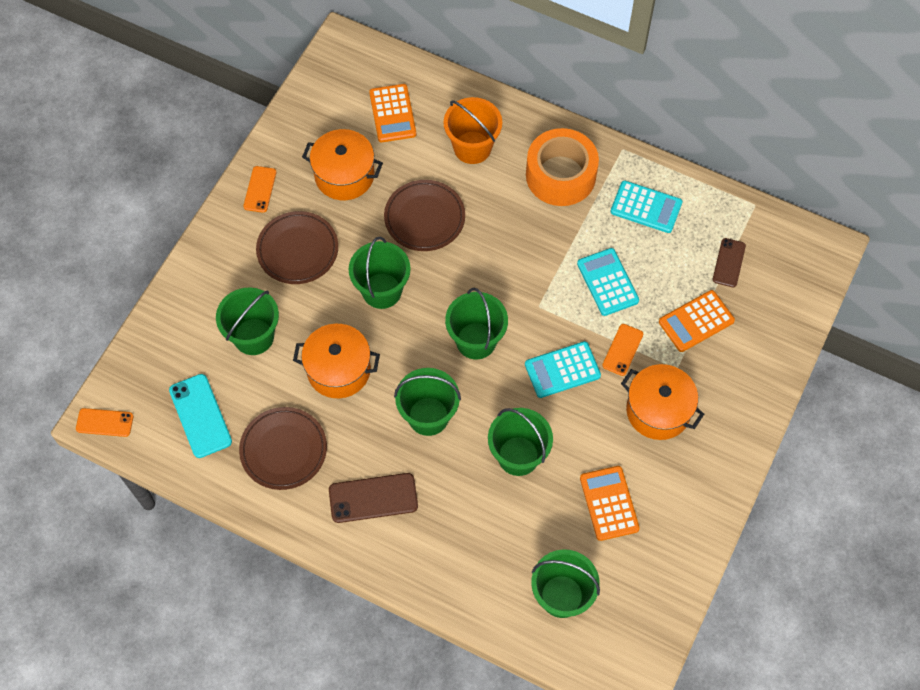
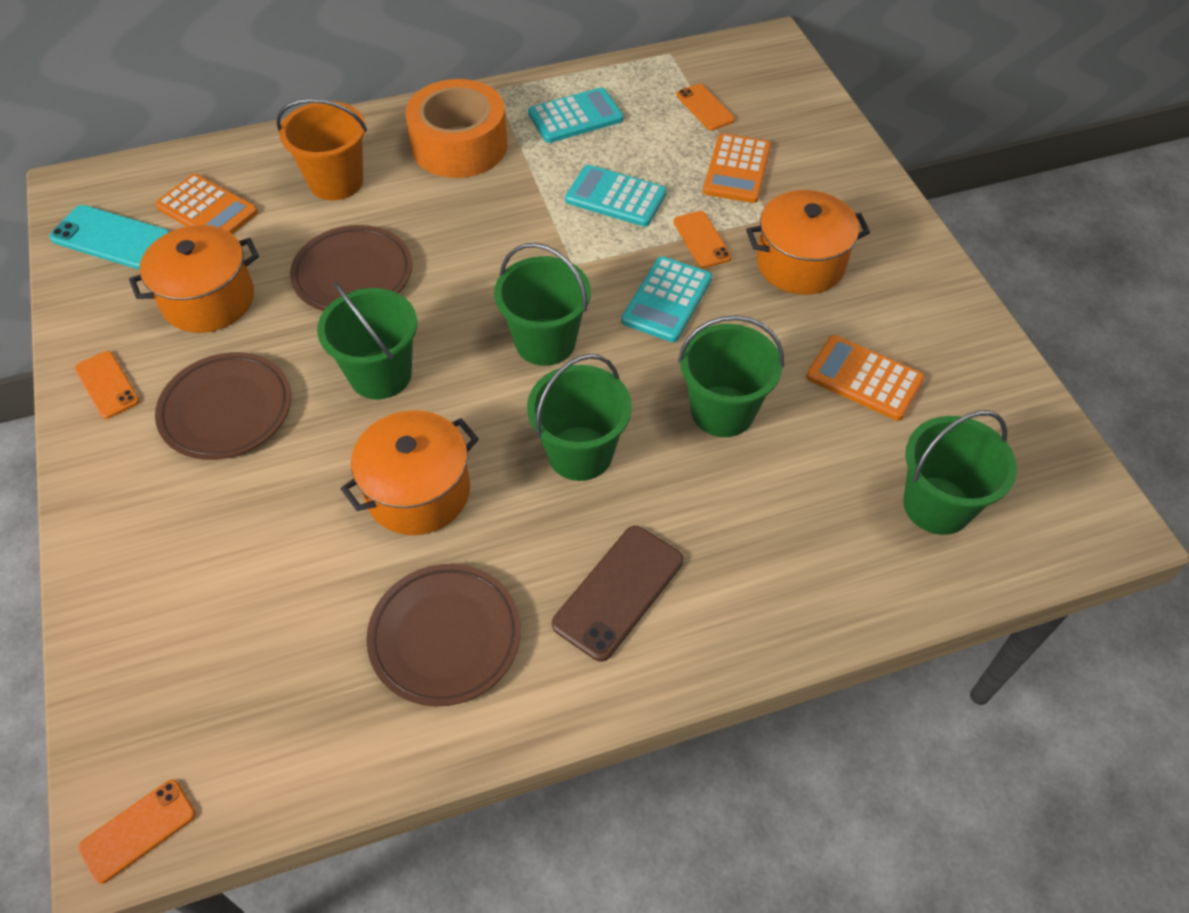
camera: 45 degrees left, 10 degrees down
turquoise phone [169,374,232,458] -> turquoise phone moved to [49,205,170,269]
green bucket [216,287,279,355] -> none
brown phone [713,238,746,287] -> orange phone [676,84,735,130]

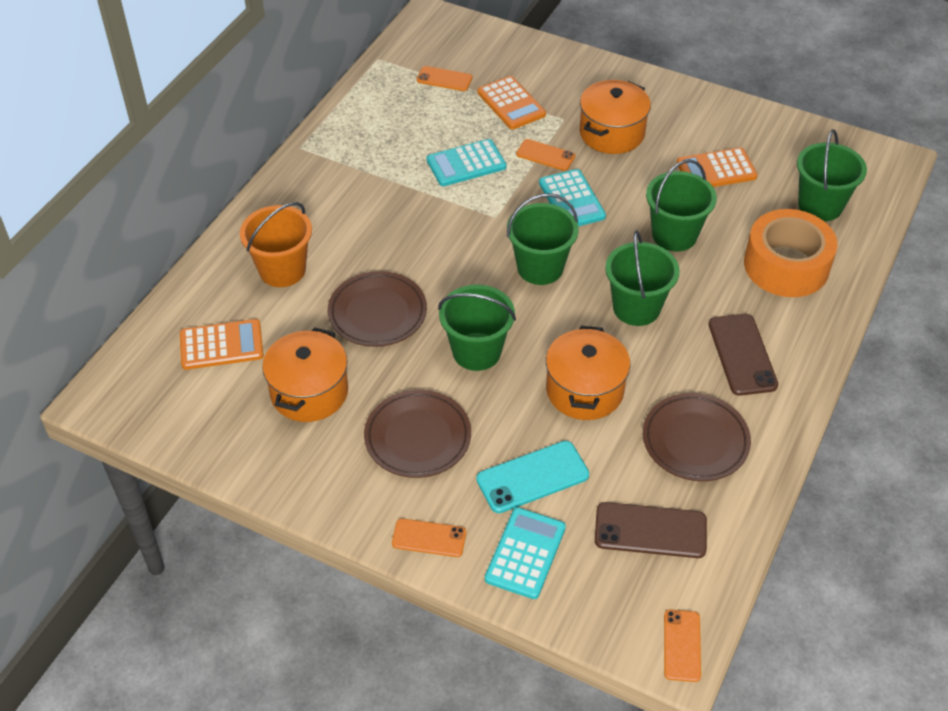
camera: 45 degrees left, 5 degrees down
turquoise phone [49,205,170,269] -> turquoise phone moved to [476,441,589,513]
orange phone [75,351,140,419] -> orange phone moved to [392,518,466,557]
orange tape [405,79,507,178] -> orange tape moved to [744,209,837,297]
turquoise calculator [528,87,623,143] -> turquoise calculator moved to [485,507,566,599]
none -> brown phone [595,502,707,558]

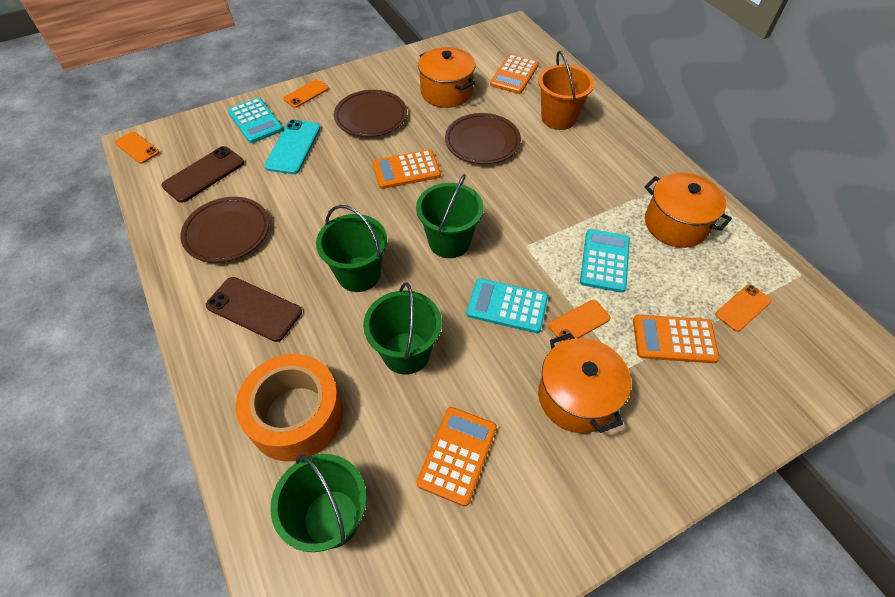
camera: 125 degrees right, 5 degrees up
green bucket [438,285,516,371] -> orange calculator [373,150,441,189]
orange pot [546,326,630,420] -> orange pot moved to [644,172,732,248]

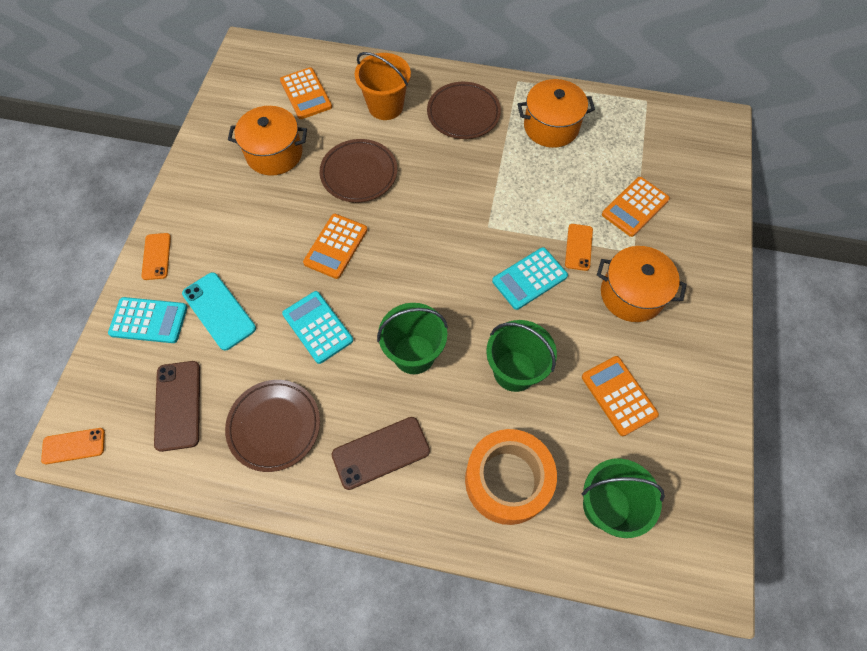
camera: 50 degrees left, 10 degrees up
brown plate [334,90,407,137] -> brown plate moved to [427,82,501,139]
green bucket [416,174,484,258] -> none
turquoise calculator [580,229,630,293] -> turquoise calculator moved to [282,291,353,364]
orange phone [715,284,772,332] -> none

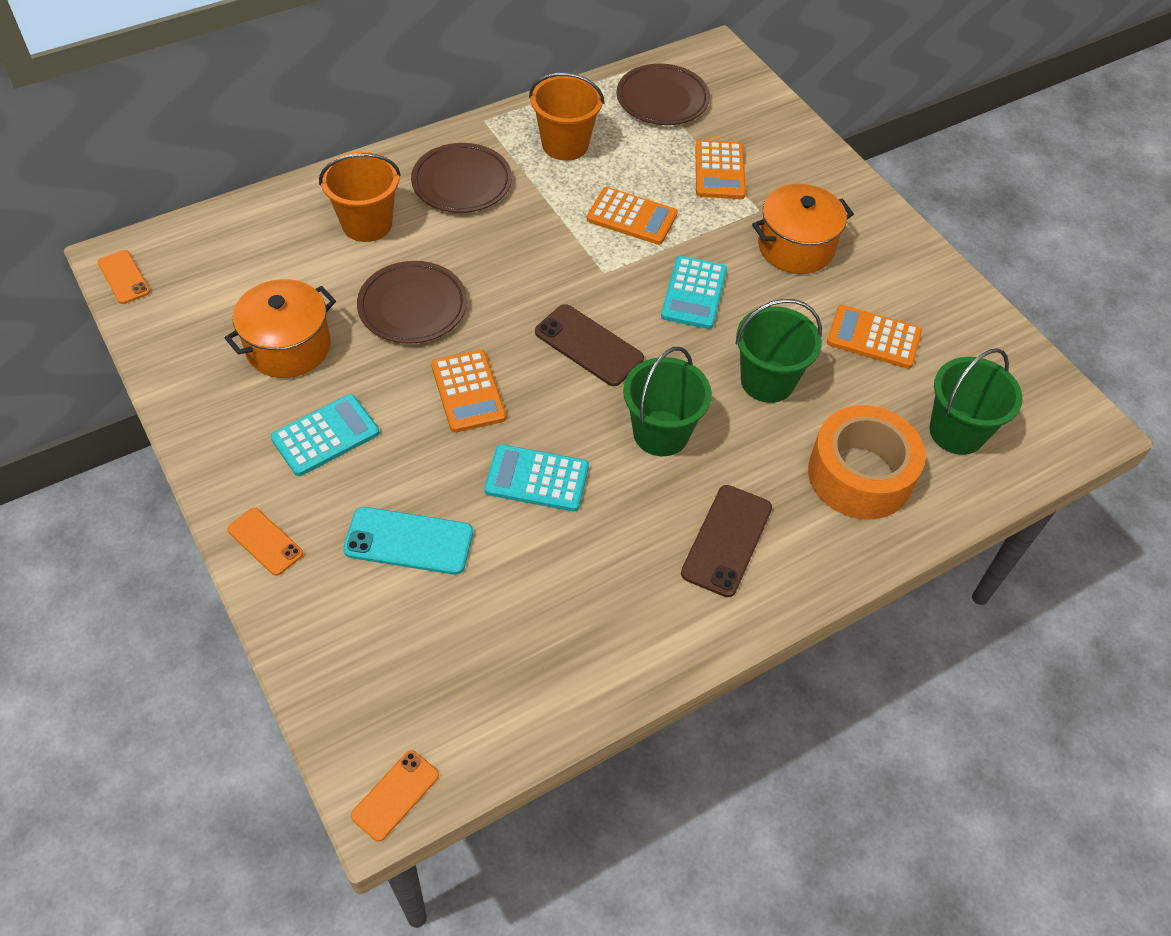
camera: 45 degrees left, 10 degrees down
turquoise calculator [108,297,187,343] -> turquoise calculator moved to [270,394,380,476]
brown phone [154,361,200,452] -> brown phone moved to [535,304,644,386]
brown plate [225,380,320,472] -> brown plate moved to [617,64,710,125]
orange calculator [280,67,332,119] -> orange calculator moved to [587,187,678,245]
orange pot [518,79,595,148] -> orange bucket [529,73,604,161]
orange phone [565,224,593,271] -> orange phone moved to [98,250,151,304]

